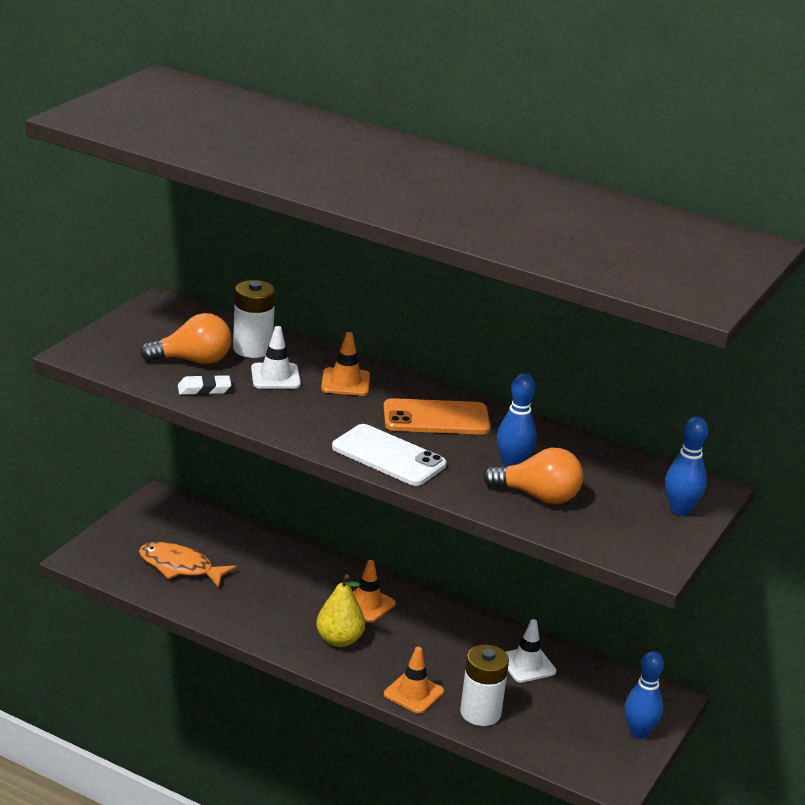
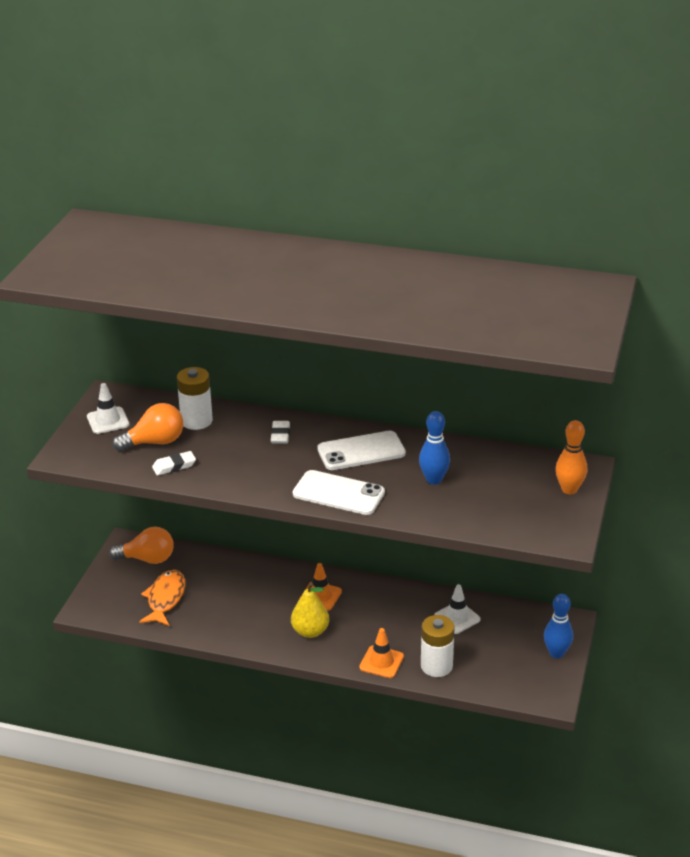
camera: 10 degrees left, 5 degrees up
orange fish [139,542,237,588] -> orange fish turned 90 degrees clockwise [139,570,185,626]
white traffic cone [251,326,301,389] -> white traffic cone moved to [87,383,129,434]
orange traffic cone [321,332,370,396] -> white eraser [271,421,290,444]
orange phone [383,398,490,434] -> white phone [317,431,406,470]
orange light bulb [483,448,583,504] -> orange light bulb moved to [109,527,174,564]
blue bowling pin [665,416,708,516] -> orange bowling pin [555,420,587,494]

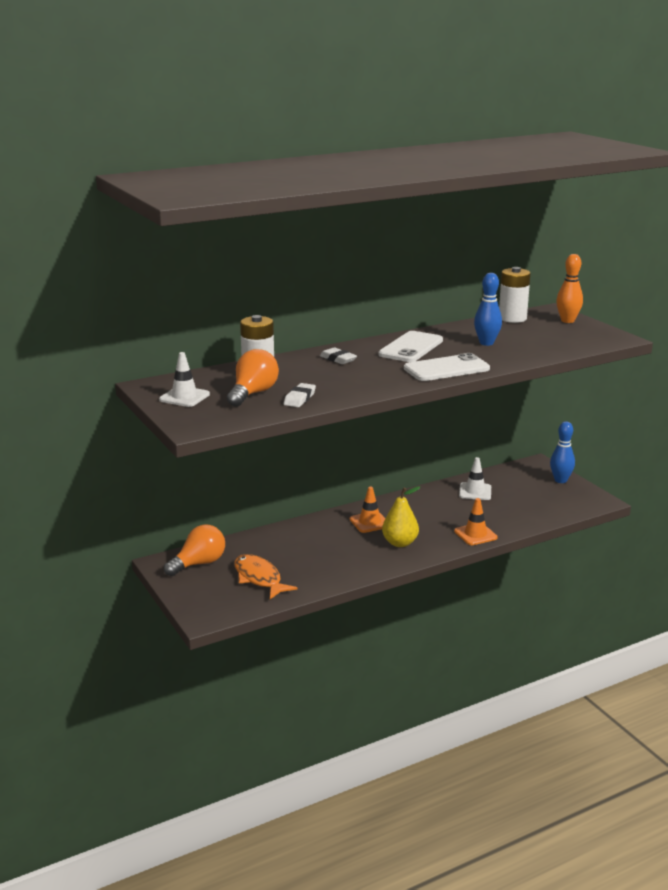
camera: 45 degrees left, 10 degrees down
white battery [421,615,455,677] -> white battery moved to [499,267,531,323]

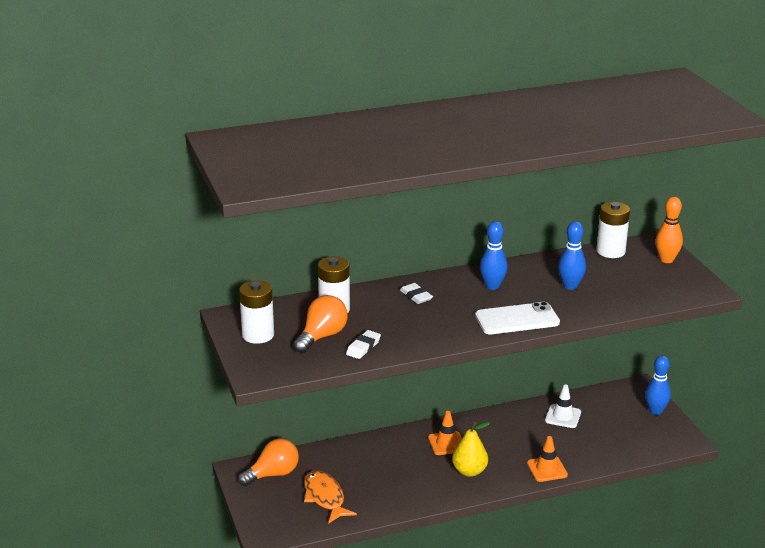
camera: 10 degrees right, 5 degrees up
white traffic cone [159,352,210,407] -> white battery [239,280,274,344]
white phone [378,331,443,362] -> blue bowling pin [480,221,508,290]

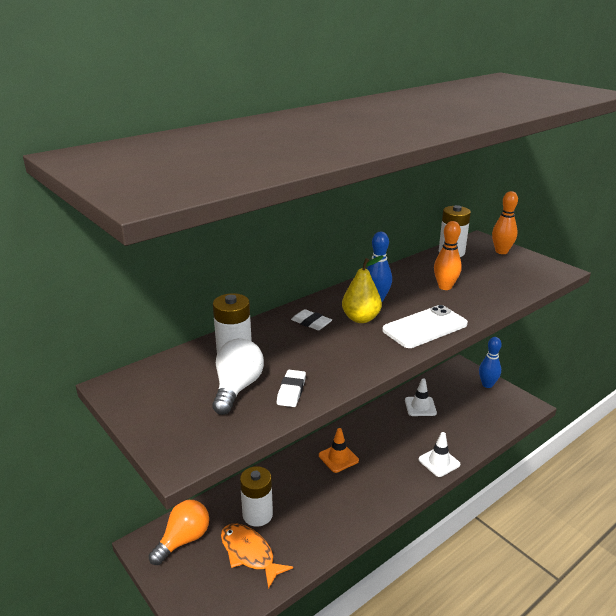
camera: 20 degrees left, 0 degrees up
white battery [239,280,274,344] -> white battery moved to [240,466,273,527]
orange light bulb [293,295,348,353] -> white light bulb [212,338,264,415]
yellow pear [452,422,490,477] -> yellow pear moved to [342,256,384,323]
orange traffic cone [527,436,568,482] -> white traffic cone [419,432,460,477]
blue bowling pin [558,221,586,290] -> orange bowling pin [434,221,462,290]

